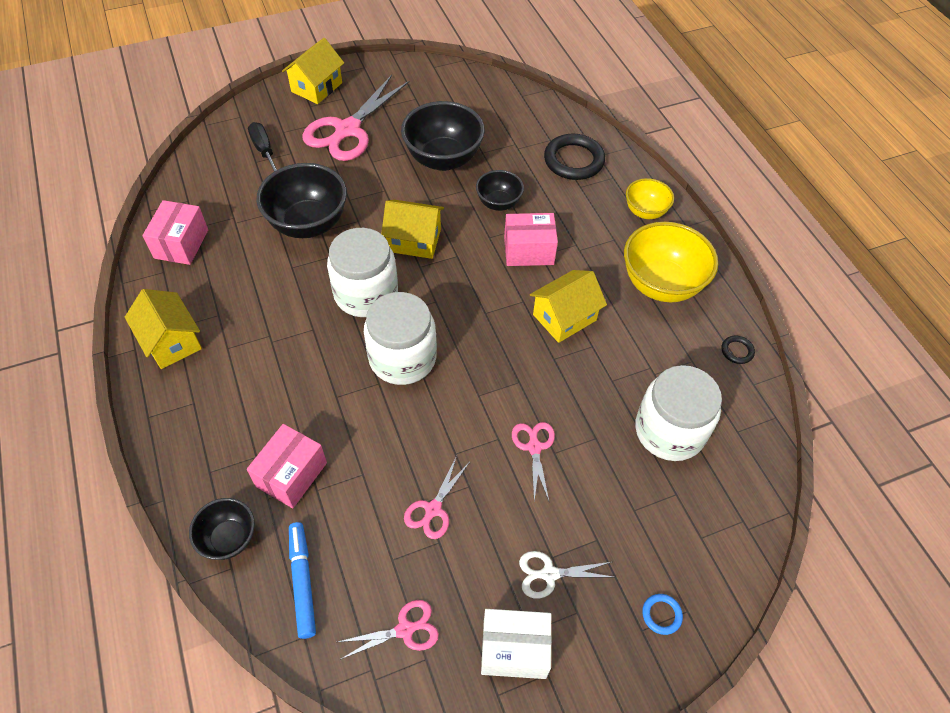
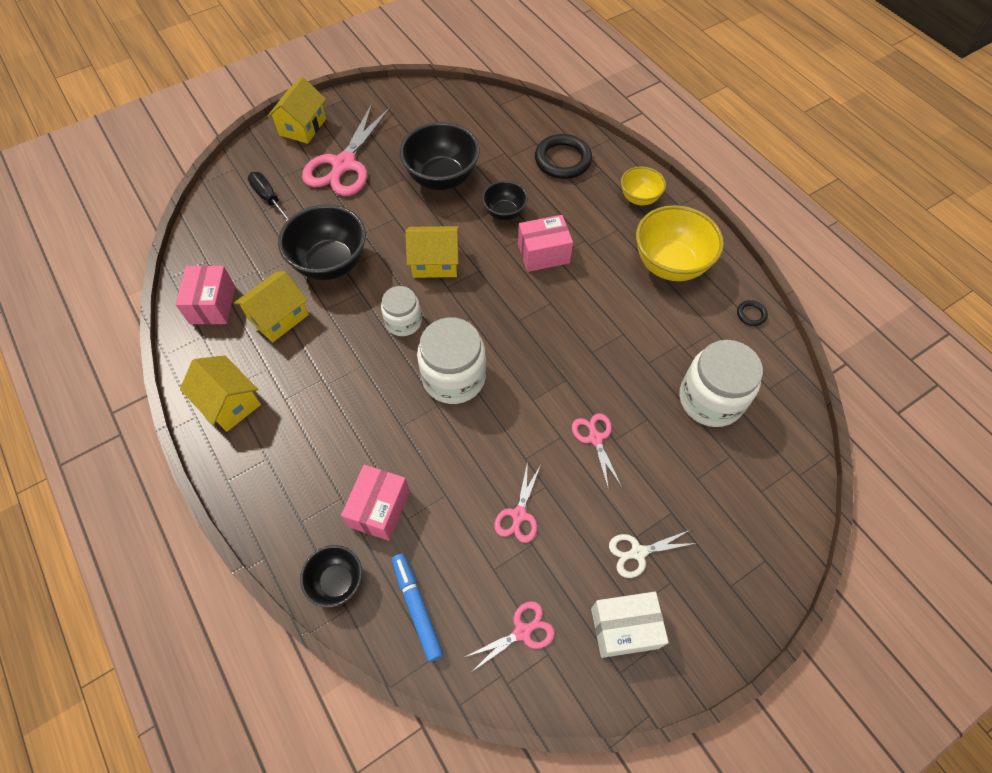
camera: 10 degrees left, 5 degrees up
white jar [327,228,398,317] -> white jar [381,286,422,336], size x0.60
yellow house [530,270,607,343] -> yellow house moved to [234,271,309,342]
blue ring [642,594,683,635] -> none

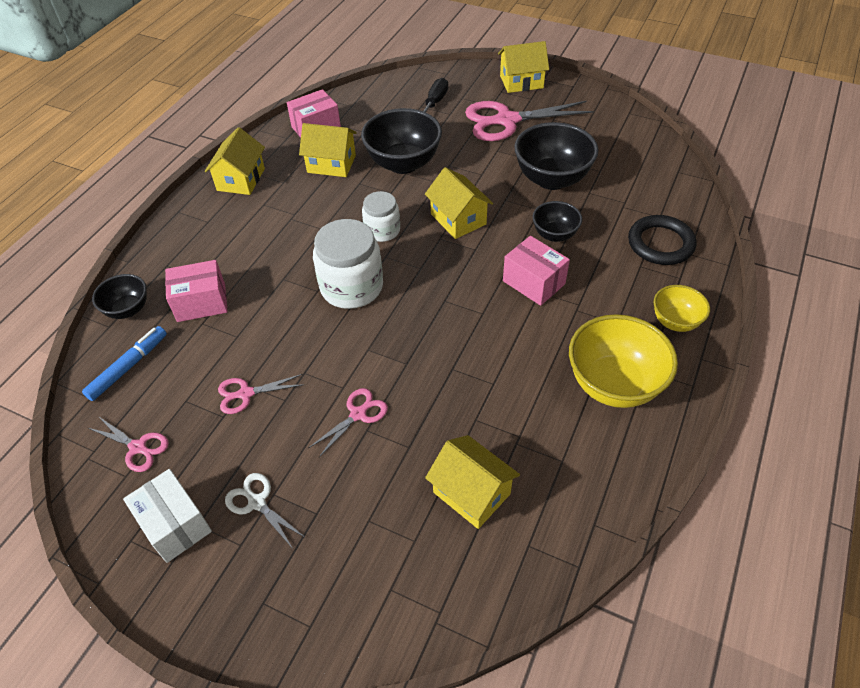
camera: 60 degrees right, 10 degrees down
white jar [680,340,763,427] -> yellow house [425,435,520,529]
black ring [737,300,768,326] -> none

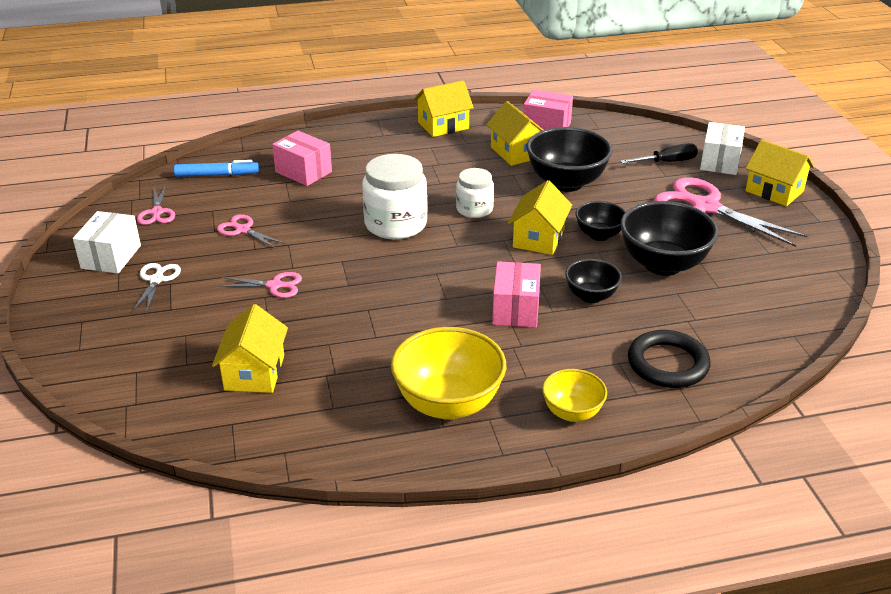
camera: 50 degrees right, 15 degrees down
black bowl [92,274,147,319] -> black bowl moved to [575,201,626,241]
none -> white box [700,122,745,175]

